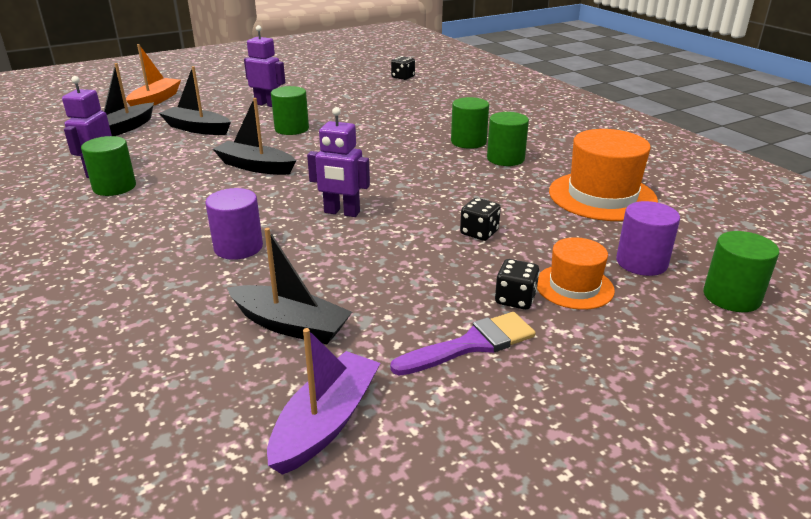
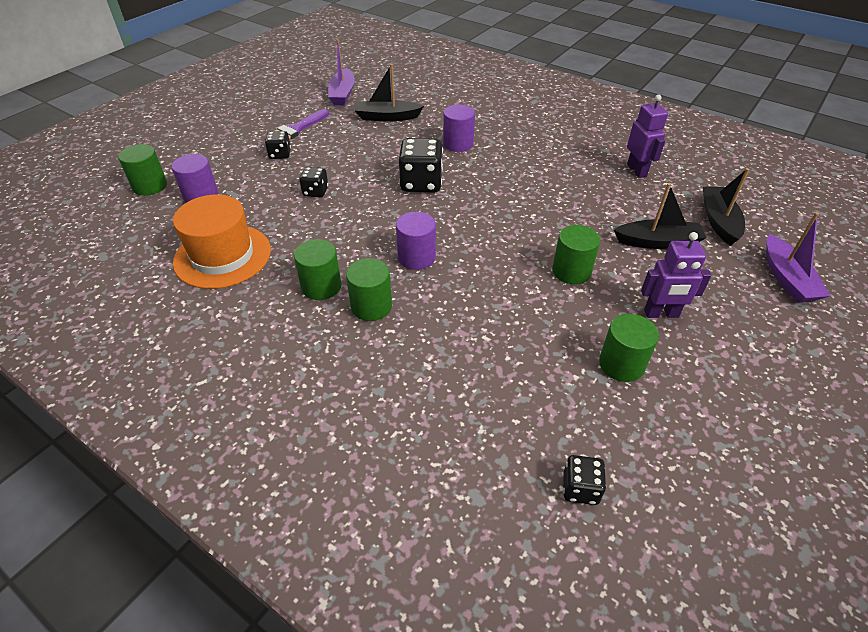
camera: 155 degrees right, 15 degrees up
green cylinder [81,136,136,196] -> green cylinder moved to [599,314,659,382]
orange boat [126,44,181,106] -> purple boat [766,212,830,303]
black boat [213,98,296,175] -> none
purple robot [307,107,370,217] -> black dice [399,138,443,193]
orange hat [537,237,615,310] -> none
none -> purple cylinder [396,212,436,270]

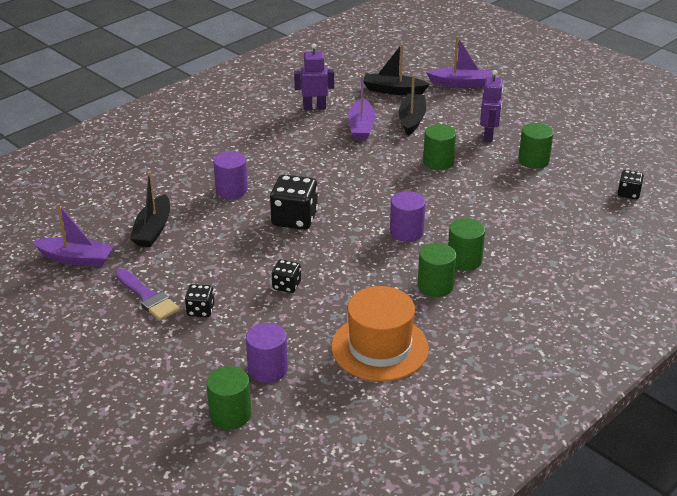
camera: 80 degrees left, 10 degrees down
none -> purple boat [348,74,375,140]

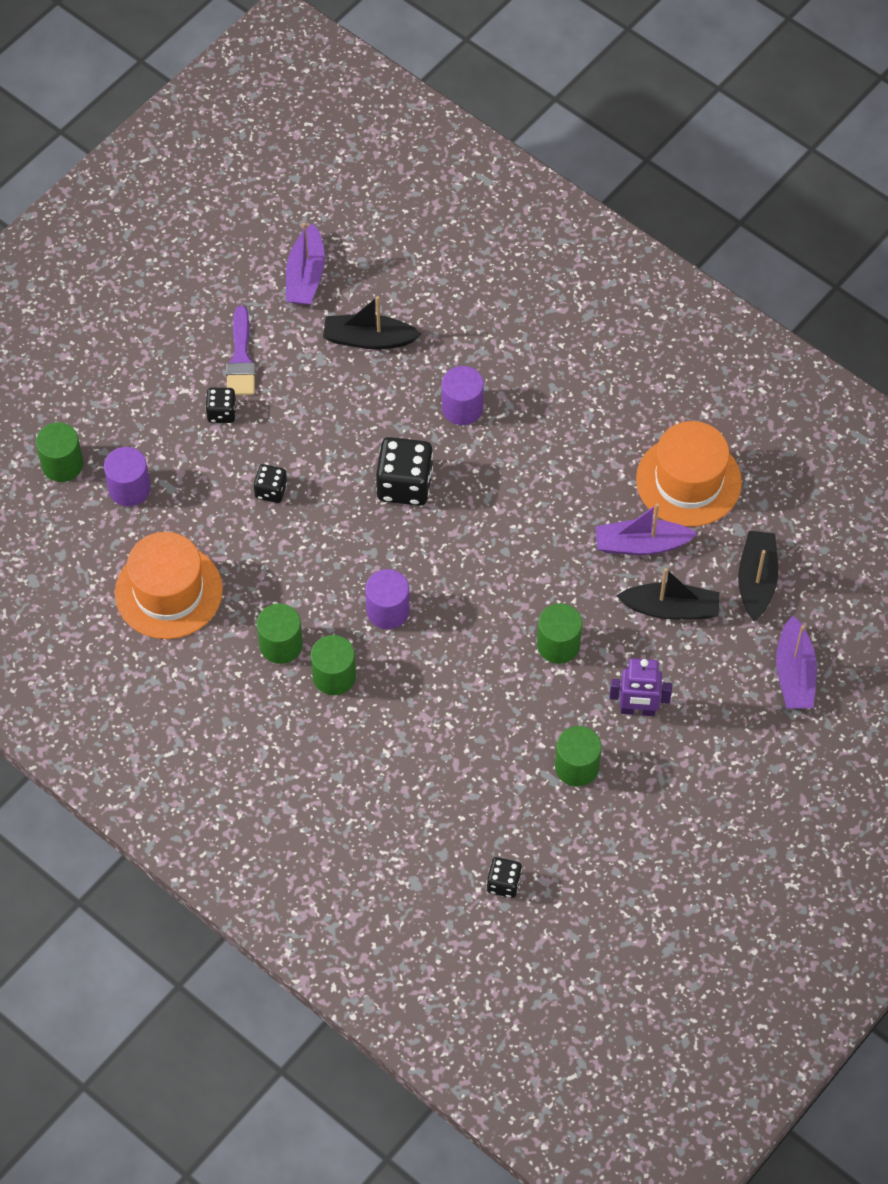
camera: 85 degrees right, 25 degrees up
purple brush [115,268,180,321] -> purple brush turned 45 degrees counterclockwise [226,306,256,395]
purple robot [294,43,334,110] -> orange hat [636,421,742,527]

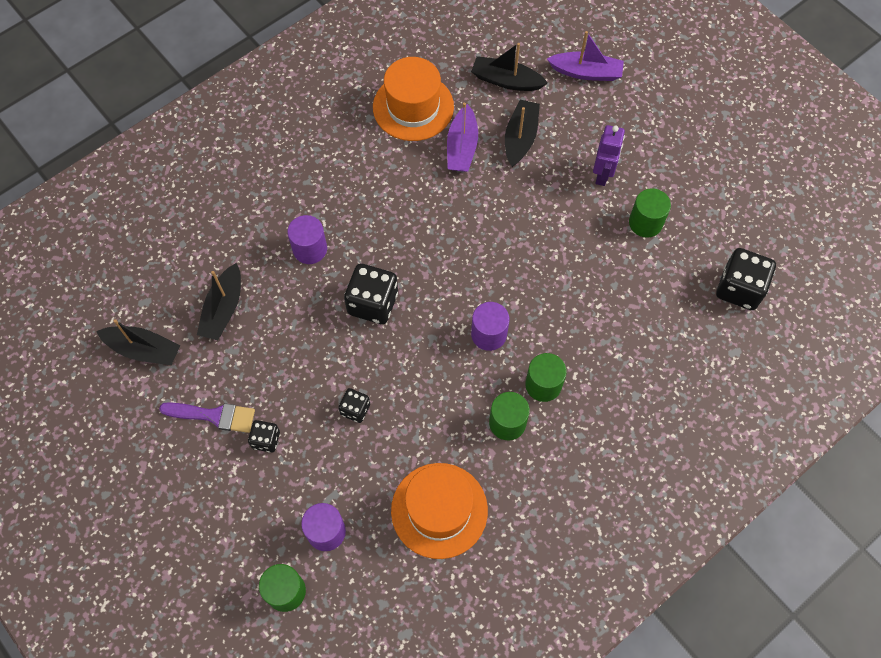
camera: 80 degrees left, 5 degrees up
purple boat [286,222,325,305] -> black boat [96,319,180,365]
black dice [487,857,522,898] -> black dice [716,248,776,310], size x1.82
green cylinder [537,603,582,664] -> none

